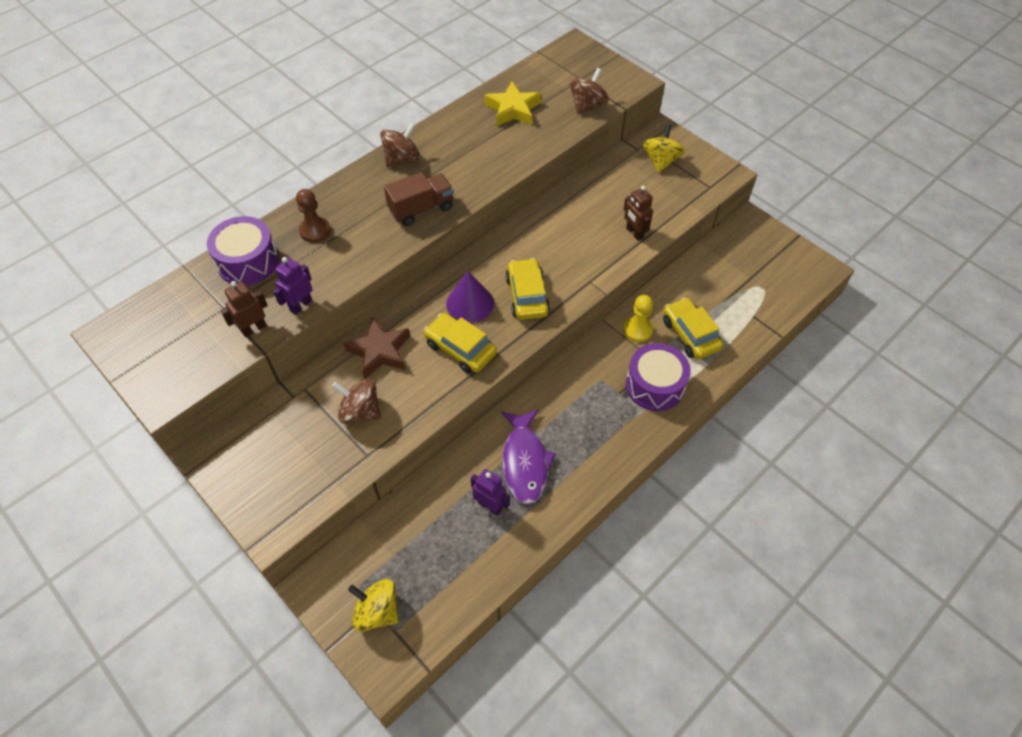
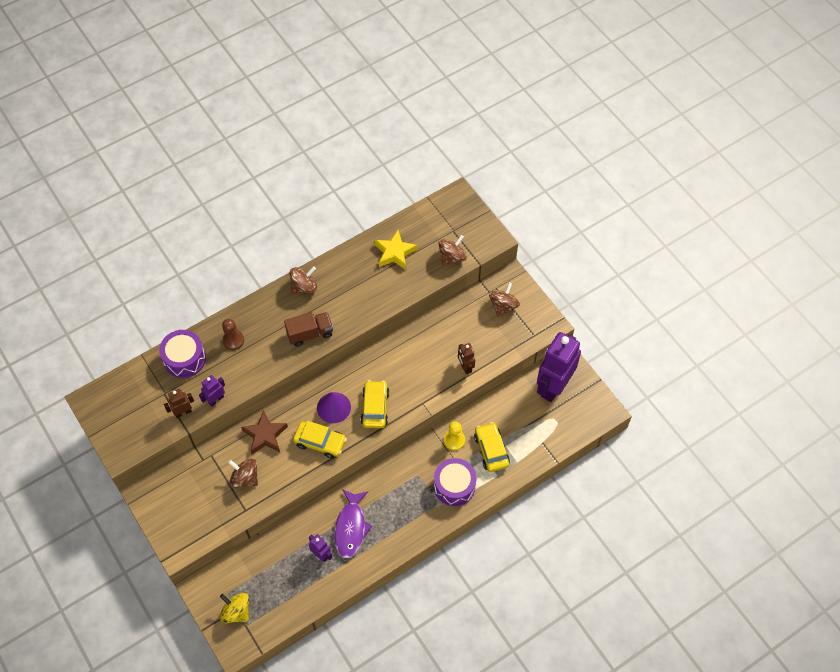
camera: 10 degrees right, 5 degrees up
yellow car [424,313,497,374] -> yellow car turned 150 degrees clockwise [293,421,347,459]
yellow spinning top [643,124,685,173] -> brown spinning top [489,283,520,317]
none -> purple robot [537,332,581,402]

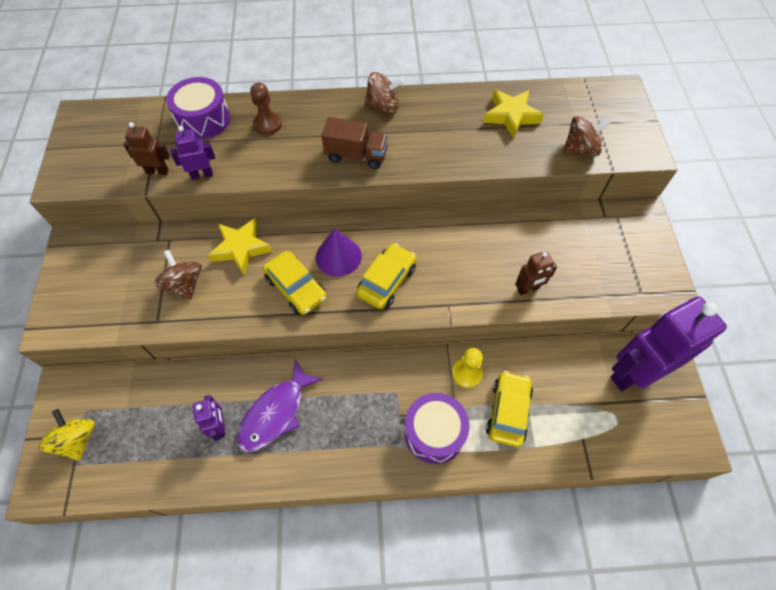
camera: 30 degrees right, 0 degrees up
brown star [241,410,288,454] -> yellow star [208,218,273,275]
brown robot [458,343,475,374] -> brown robot turned 120 degrees counterclockwise [515,251,557,295]
brown spinning top [489,283,520,317] -> none

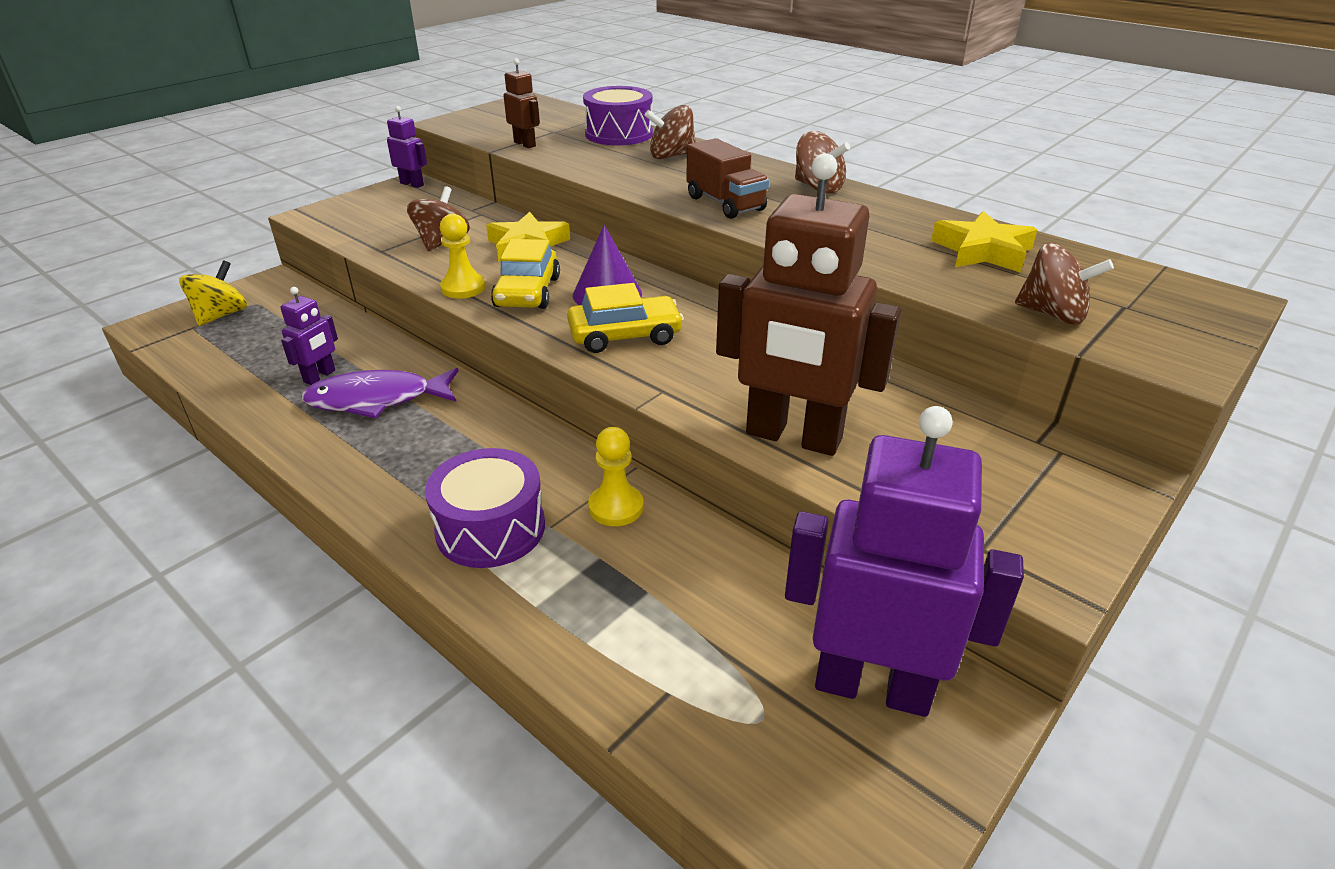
camera: 45 degrees right, 25 degrees down
purple robot [170,126,215,180] -> purple robot moved to [387,106,427,188]
brown pawn [250,83,282,135] -> brown spinning top [644,105,696,159]
yellow car [486,371,533,447] -> none
brown robot [515,251,557,295] -> brown robot [716,153,901,456], size x2.24
none -> yellow pawn [440,214,485,299]

